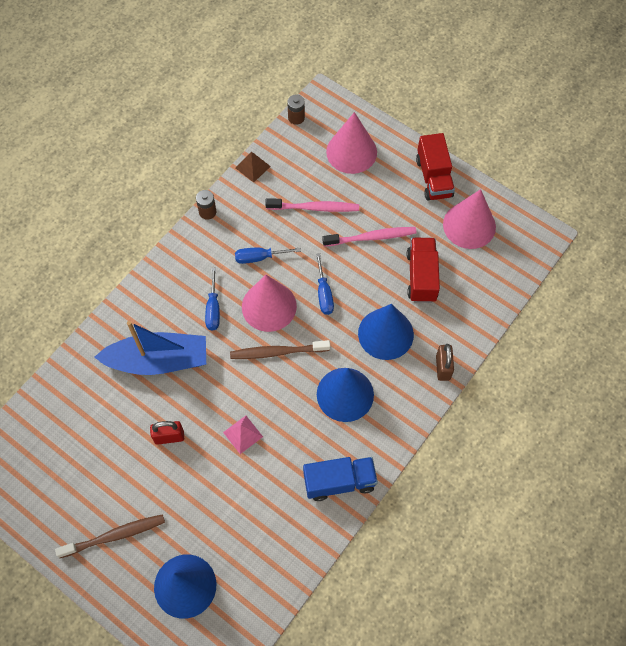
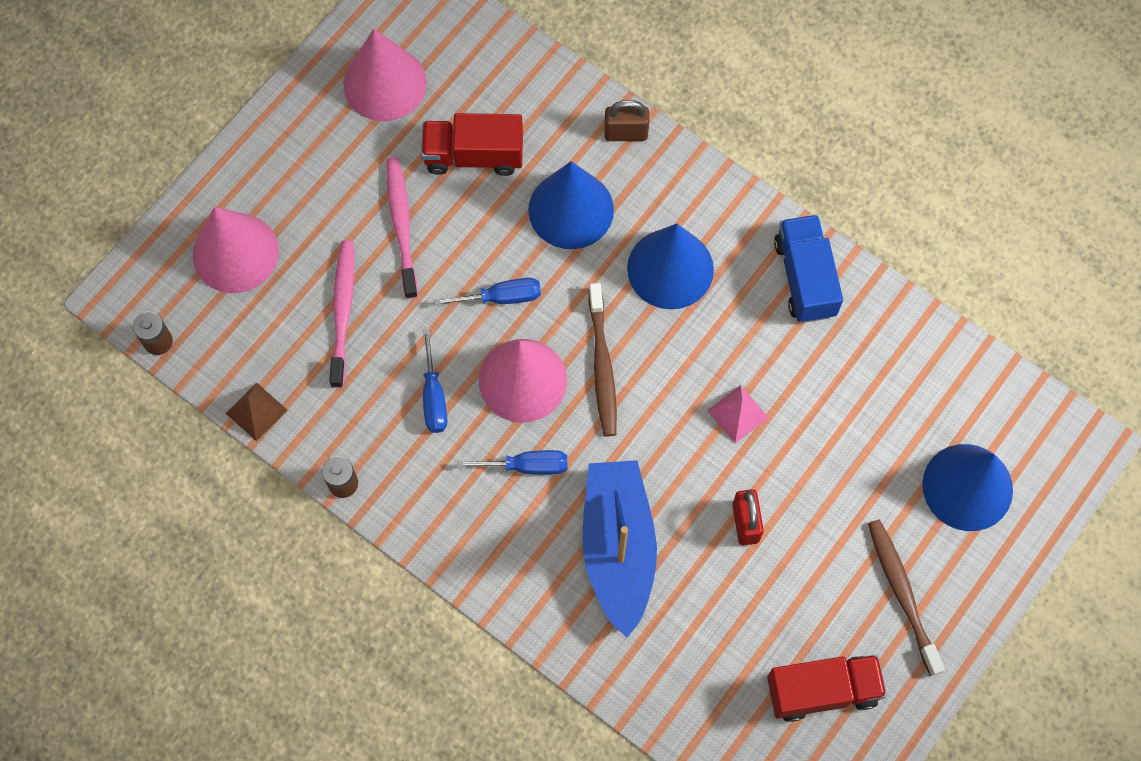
camera: 90 degrees left, 5 degrees up
red truck [416,133,455,201] -> red truck moved to [767,655,887,722]

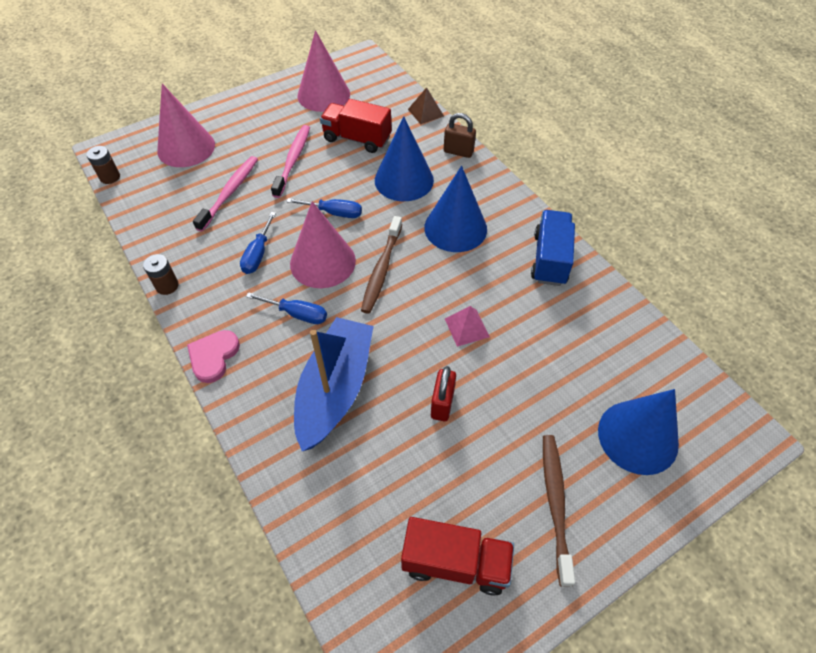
camera: 20 degrees right, 15 degrees down
brown pyramid [226,382,287,441] -> brown pyramid moved to [408,87,444,124]
none -> pink heart [187,330,240,383]

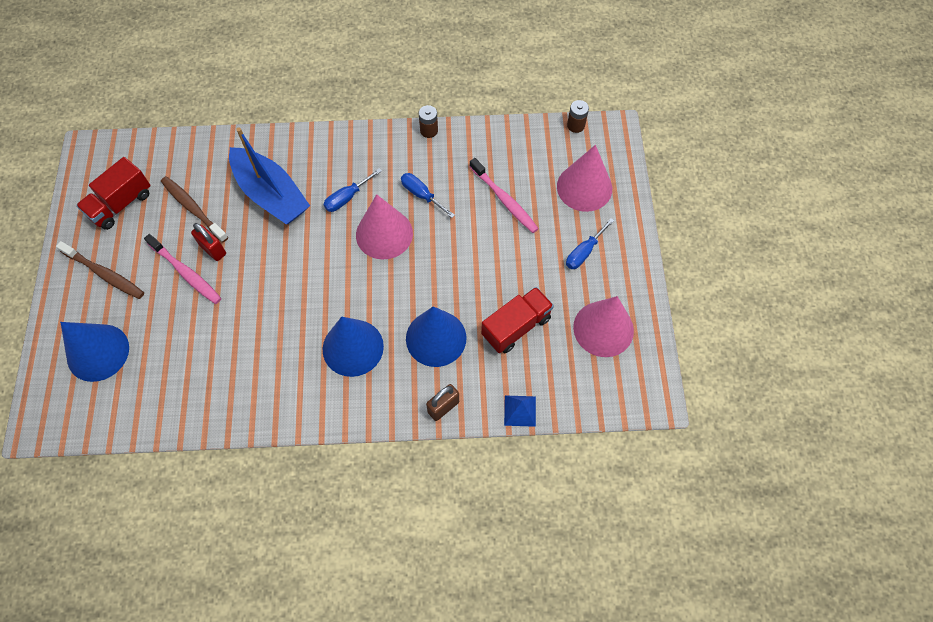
camera: 120 degrees right, 10 degrees up
pink heart [187,330,240,383] -> none
pink toothbrush [271,125,310,198] -> pink toothbrush moved to [144,234,221,304]
blue screwdriver [287,198,362,218] -> blue screwdriver moved to [566,218,614,269]
brown toothbrush [361,216,402,314] -> brown toothbrush moved to [161,176,228,243]
brown pyramid [408,87,444,124] -> blue pyramid [504,395,536,427]
pink pyramid [445,306,490,347] -> none
blue truck [531,210,575,286] -> none

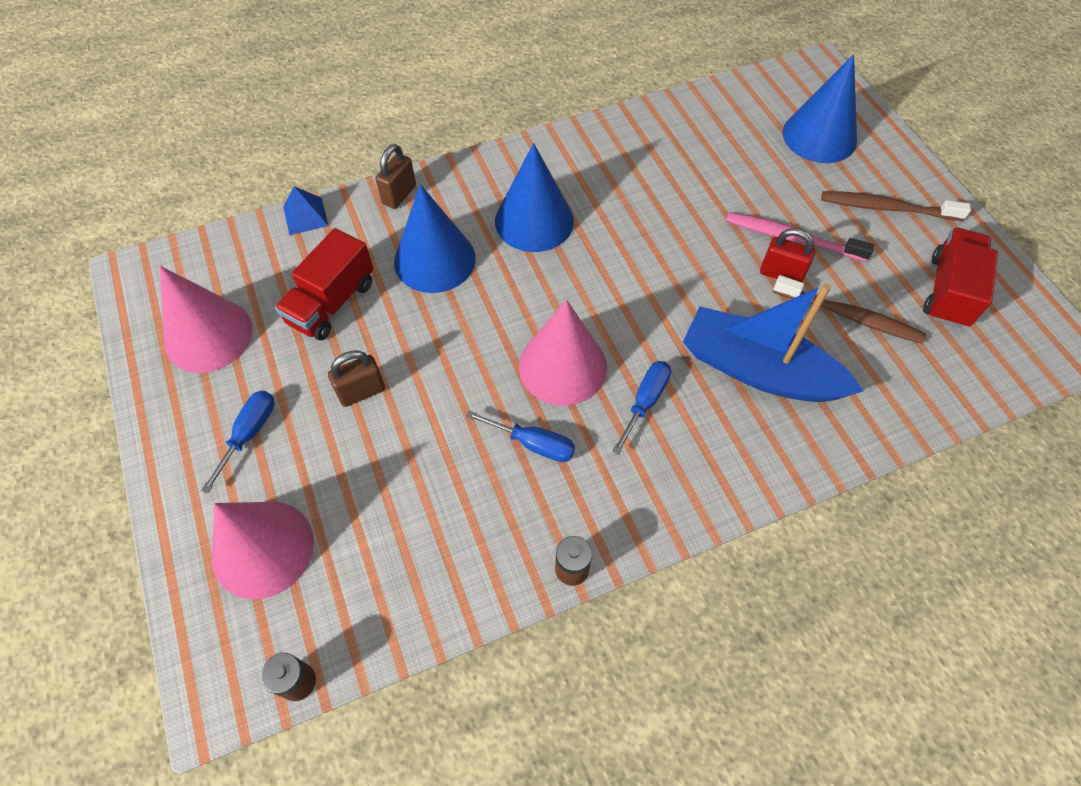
camera: 160 degrees right, 5 degrees down
pink toothbrush [470,158,539,233] -> none
none -> brown padlock [328,351,385,407]

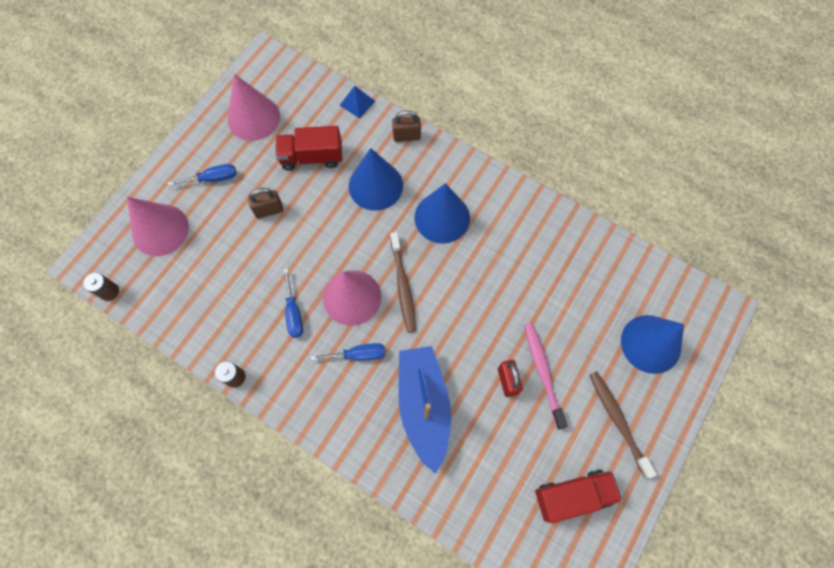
camera: 55 degrees right, 10 degrees up
brown padlock [328,351,385,407] -> brown padlock turned 45 degrees counterclockwise [248,188,283,218]
brown toothbrush [773,275,926,344] -> brown toothbrush moved to [390,232,416,333]

